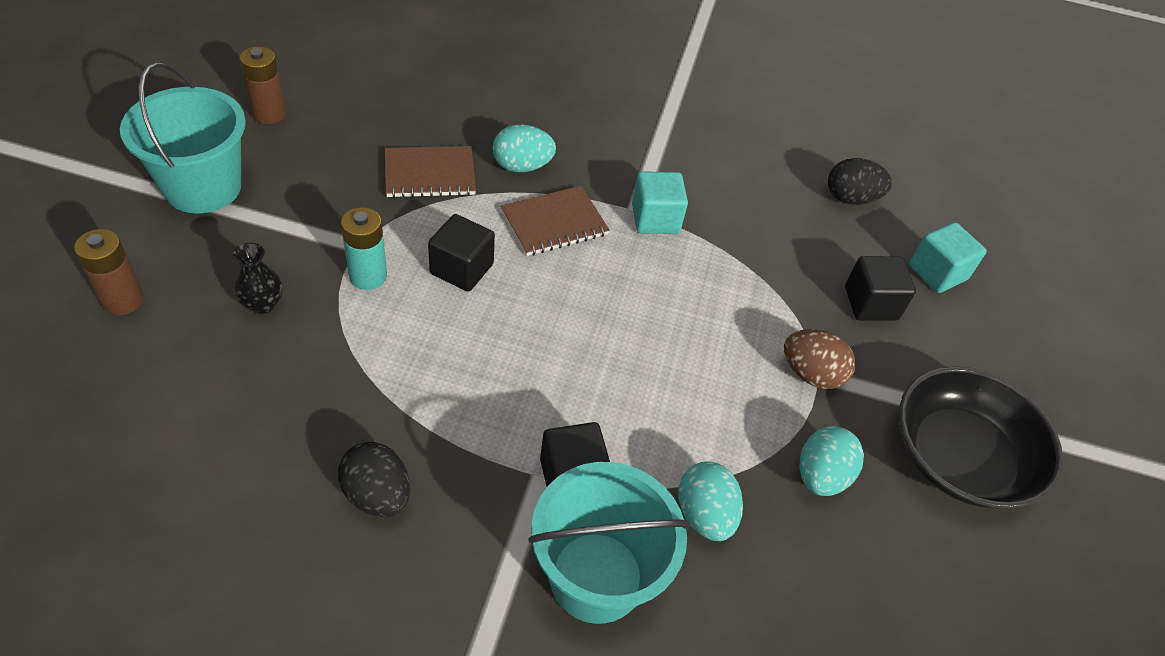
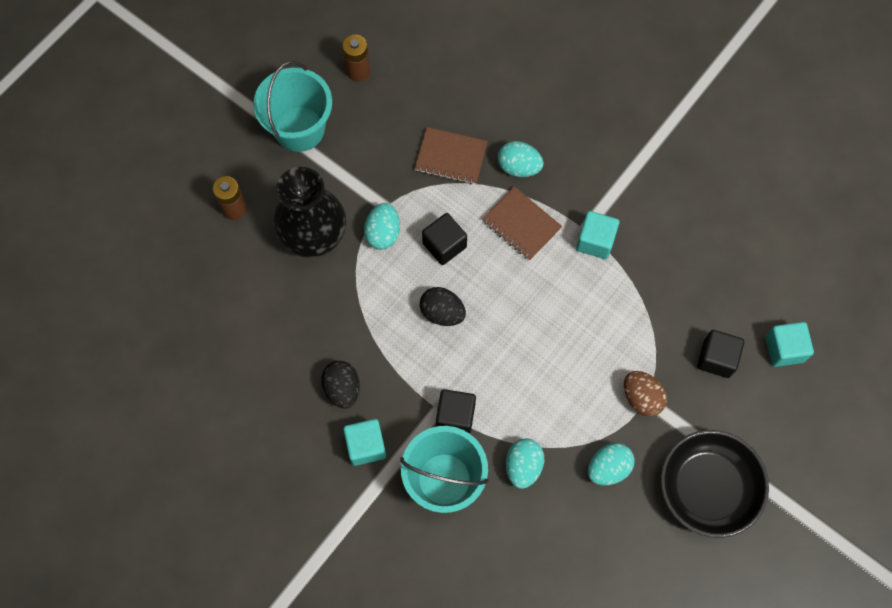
camera: 30 degrees right, 20 degrees up
black vase [233,243,283,314] -> black vase [273,167,346,258], size x2.40
turquoise battery [341,207,387,290] -> turquoise egg [364,203,400,250]
brown notebook [501,186,609,256] -> brown notebook turned 45 degrees clockwise [482,186,563,261]
black egg [828,158,892,205] -> black egg moved to [420,287,466,326]
none -> turquoise cube [343,419,386,466]

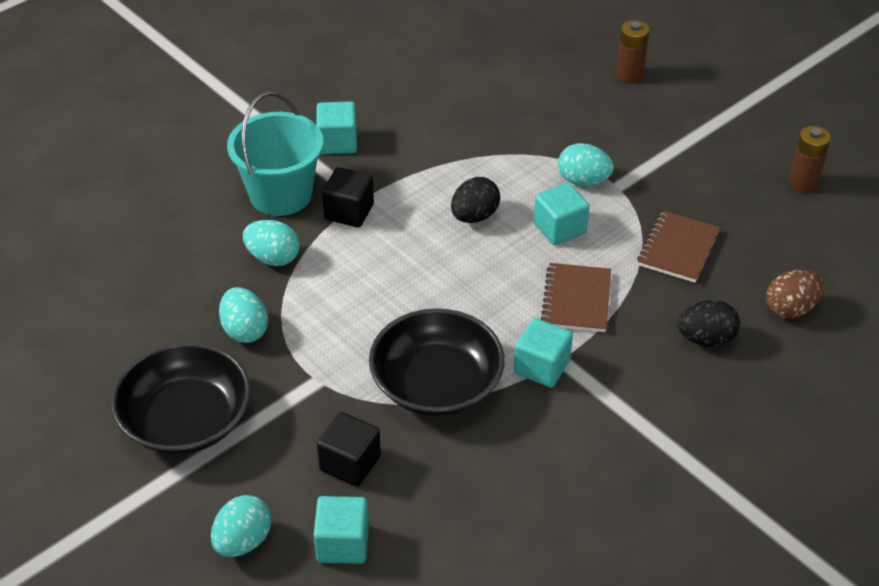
camera: 100 degrees right, 25 degrees down
turquoise bucket [253,61,332,152] -> none
black vase [273,167,346,258] -> none
black egg [321,361,360,409] -> black egg moved to [678,300,740,347]
black cube [422,213,467,265] -> turquoise cube [534,183,590,245]
brown notebook [482,186,563,261] -> brown notebook turned 45 degrees counterclockwise [541,263,611,332]
turquoise egg [498,141,544,177] -> turquoise egg moved to [211,495,271,557]
brown egg [624,371,667,417] -> brown egg moved to [766,270,824,318]
none -> black bowl [369,308,505,416]

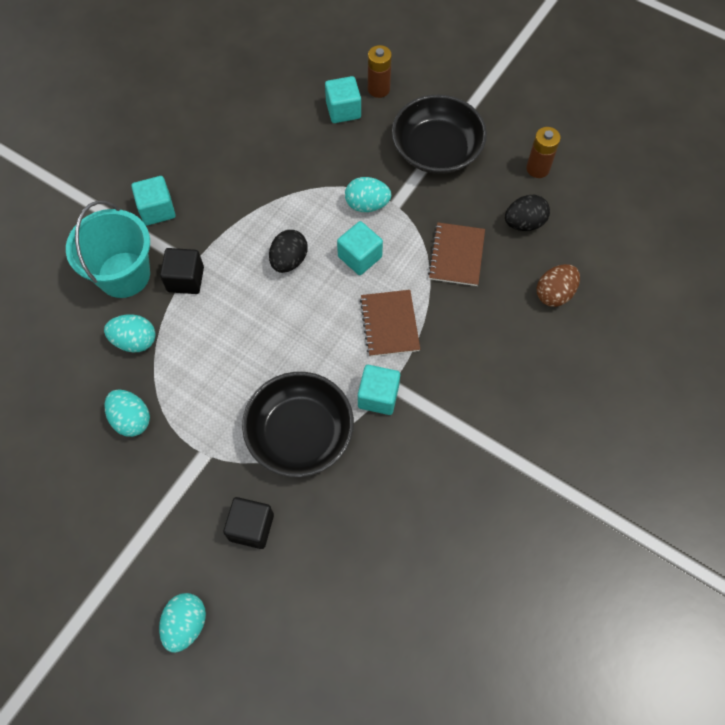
camera: 15 degrees left, 20 degrees up
black bowl [111,343,251,454] -> black bowl moved to [392,94,487,174]
turquoise cube [313,496,369,564] -> turquoise cube moved to [325,76,361,123]
black egg [678,300,740,347] -> black egg moved to [505,195,550,231]

